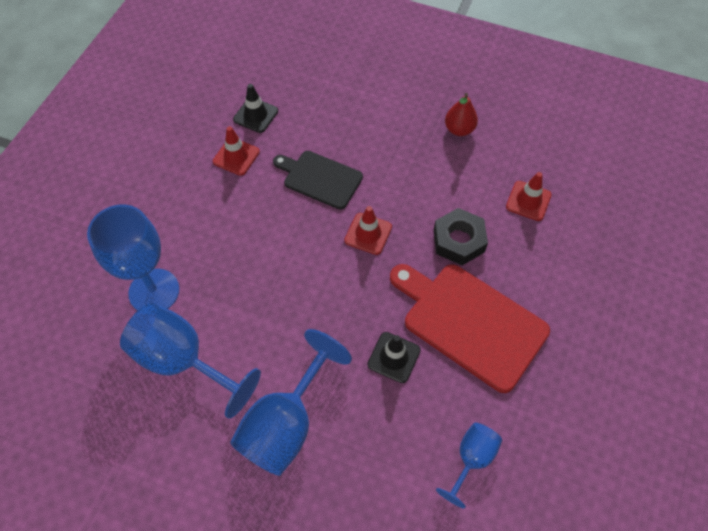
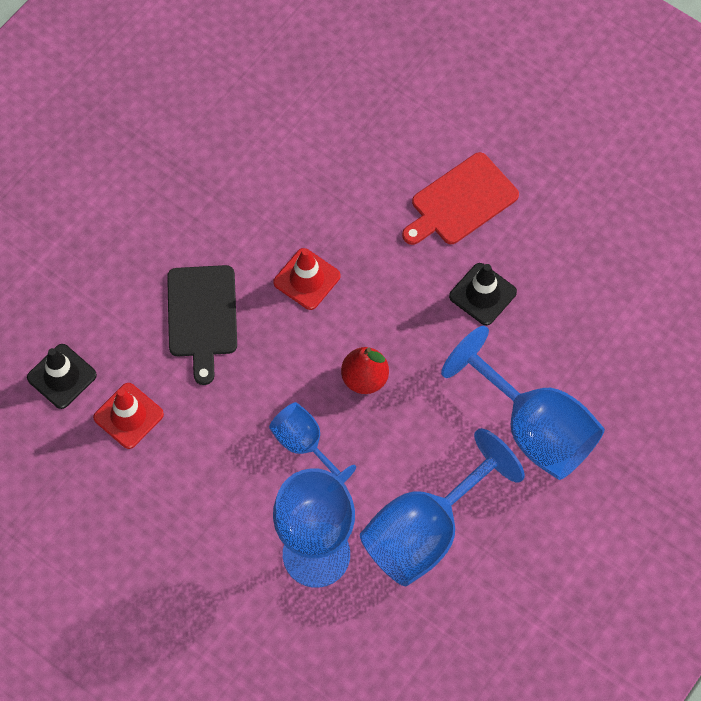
camera: 75 degrees left, 5 degrees up
black cutting board [273,151,363,210] -> black cutting board turned 45 degrees counterclockwise [167,265,237,385]
red cutting board [390,264,550,393] -> red cutting board [402,152,519,245], size x0.62
black nut [434,208,488,266] -> none
blue goblet [436,423,502,509] -> blue goblet moved to [269,402,356,483]
red pear [445,93,478,136] -> red pear moved to [341,347,389,394]
red traffic cone [506,172,552,221] -> none

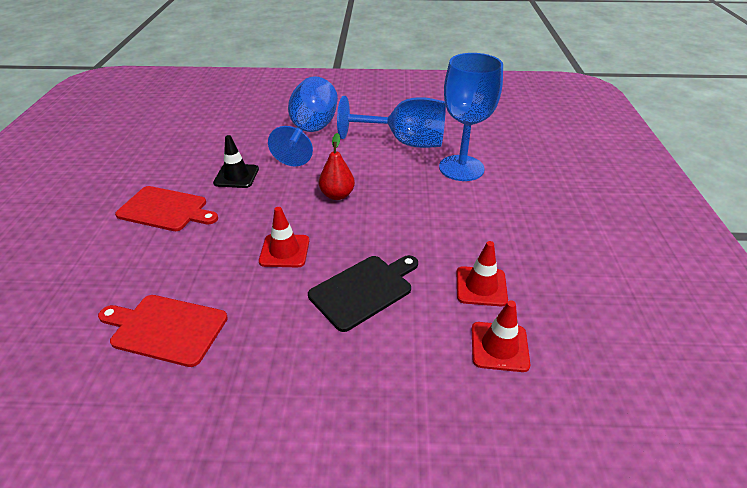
camera: 125 degrees left, 25 degrees down
black traffic cone [27,344,97,409] -> red traffic cone [472,300,530,372]
blue goblet [269,402,356,483] -> none
none -> red cutting board [98,295,228,367]

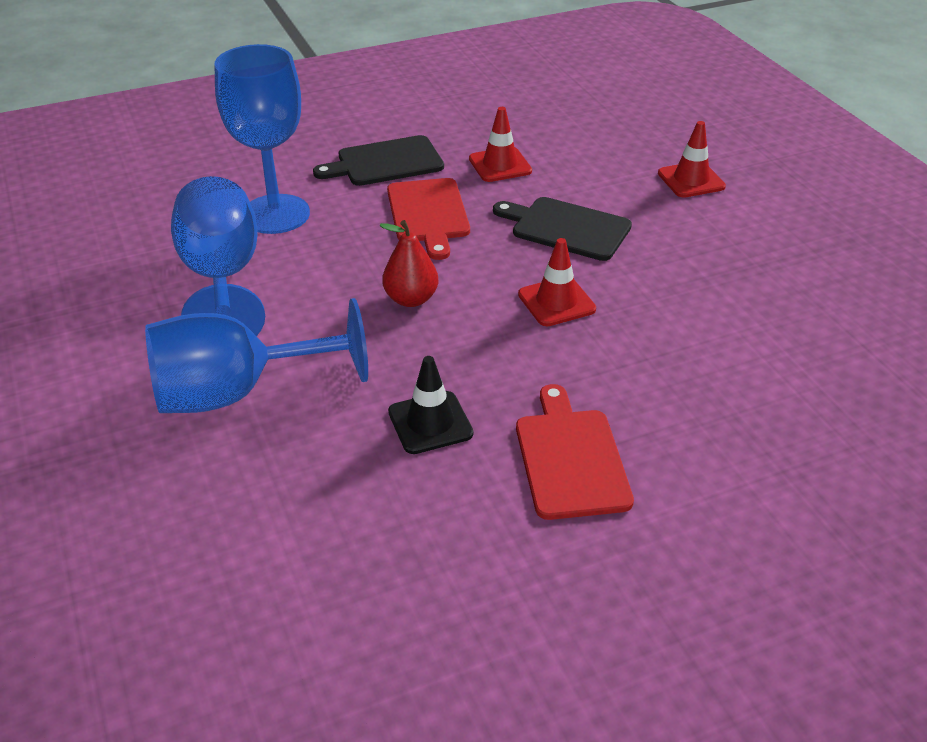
camera: 115 degrees left, 0 degrees up
red cutting board [98,295,228,367] -> red cutting board moved to [387,178,470,260]
red traffic cone [472,300,530,372] -> red traffic cone moved to [658,121,726,198]
none -> black cutting board [313,135,444,186]

